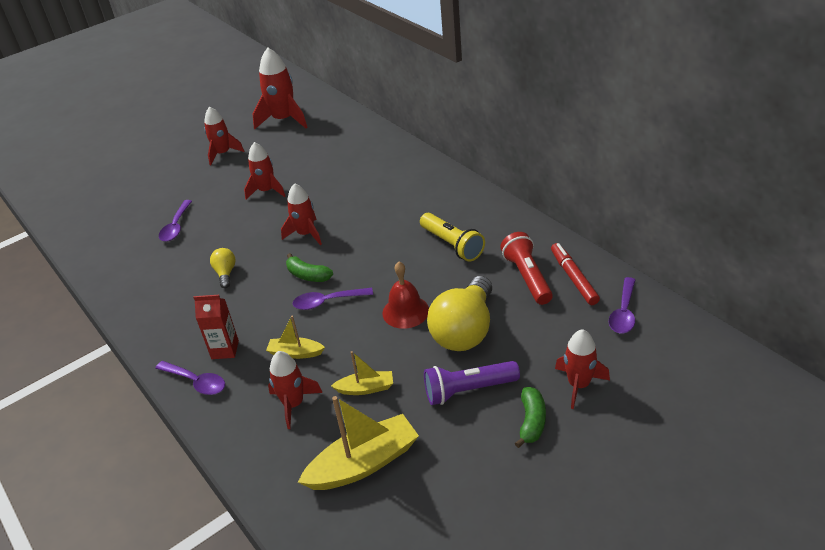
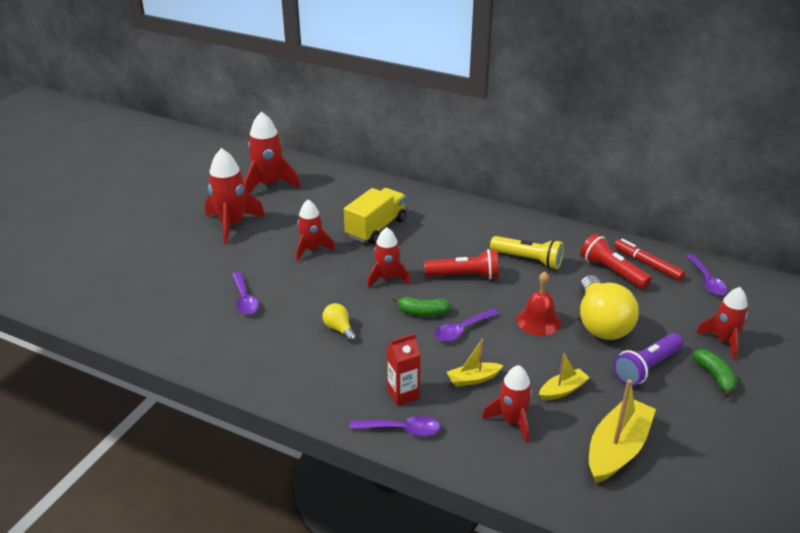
camera: 30 degrees left, 5 degrees down
red rocket [204,106,244,165] -> red rocket [205,148,265,245], size x1.53
none -> yellow truck [344,188,406,244]
none -> red flashlight [424,249,499,279]

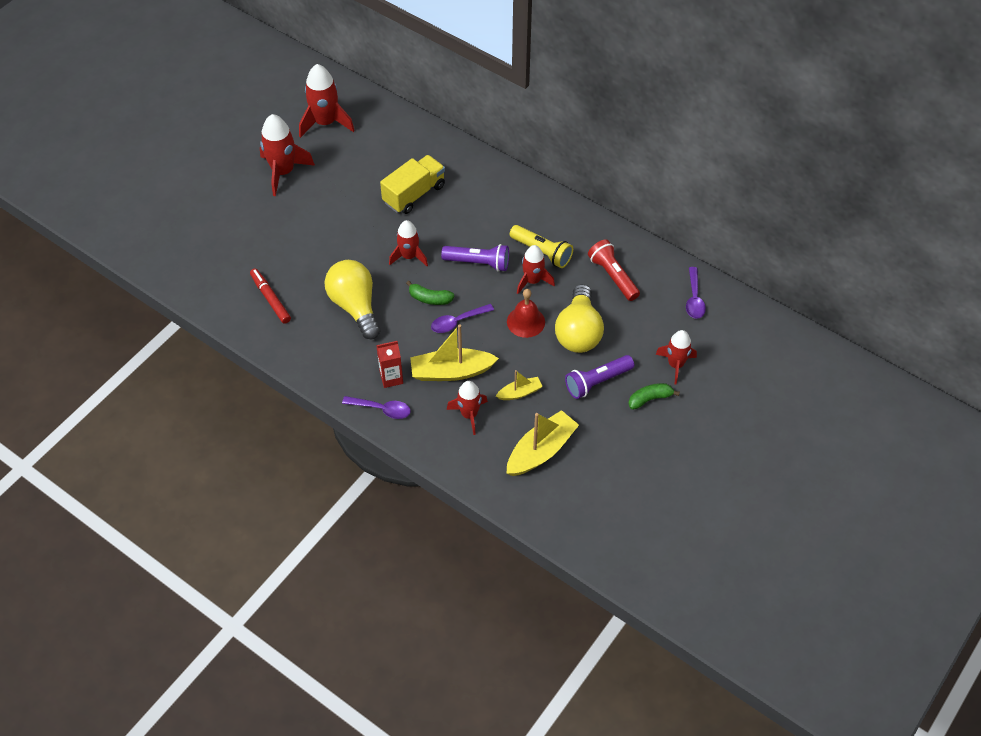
camera: 10 degrees right, 20 degrees up
purple spoon [232,272,259,315] -> none
red rocket [296,199,335,261] -> red rocket moved to [517,245,555,294]
yellow light bulb [322,303,357,342] -> yellow light bulb [324,260,380,339], size x2.16
red flashlight [424,249,499,279] -> purple flashlight [441,244,509,272]
yellow boat [447,339,503,387] -> yellow boat [410,325,499,381], size x1.85
red marker [614,239,685,281] -> red marker moved to [250,268,291,324]
green banana [693,349,737,398] -> green banana turned 105 degrees counterclockwise [628,383,680,410]

